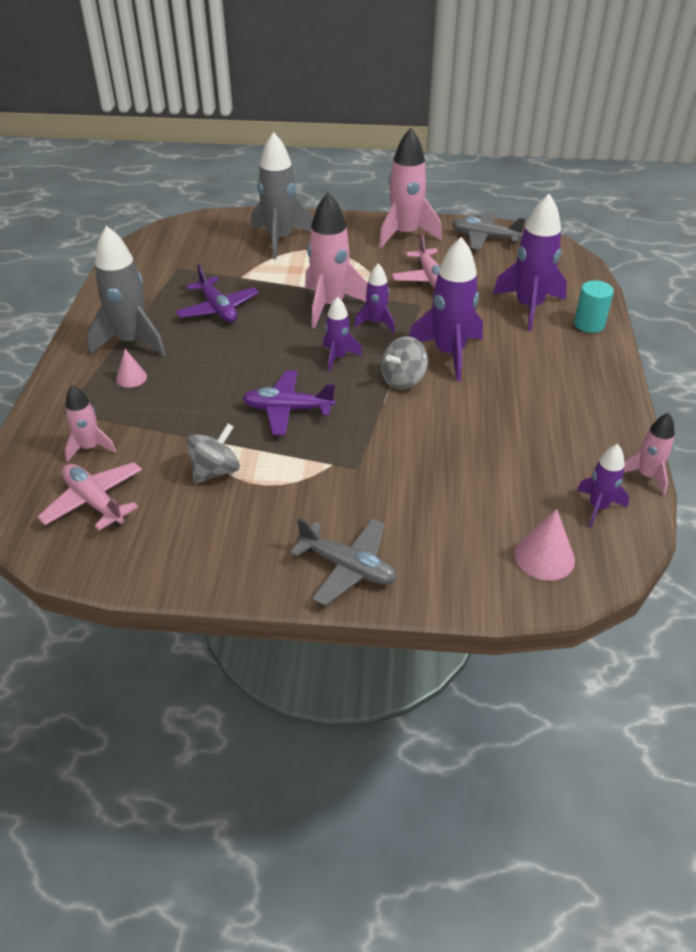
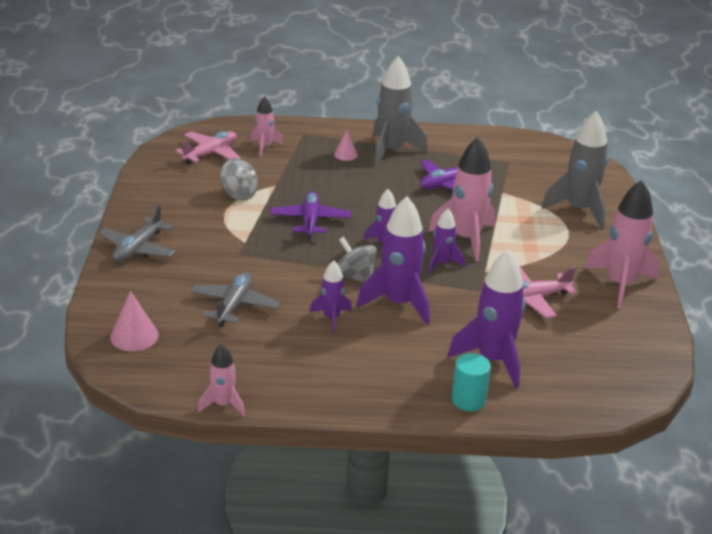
camera: 85 degrees right, 10 degrees down
grey plane [452,211,525,250] -> grey plane moved to [190,272,280,327]
purple rocket [577,444,629,527] -> purple rocket moved to [310,260,352,333]

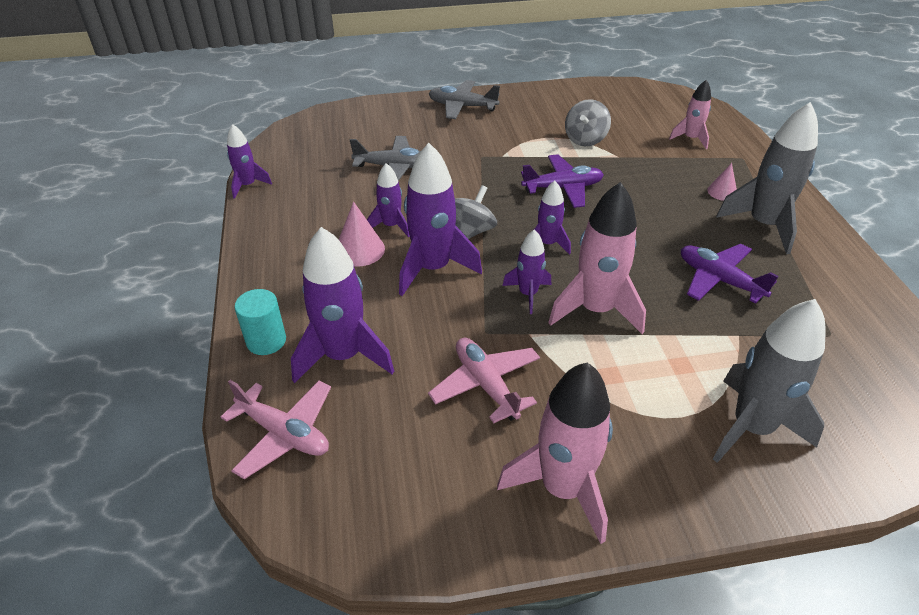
camera: 80 degrees right, 10 degrees up
pink cone [110,291,158,351] -> pink cone moved to [339,202,385,267]
pink plane [176,131,241,165] -> pink plane moved to [221,380,331,479]
pink rocket [198,344,245,416] -> purple rocket [227,124,272,199]

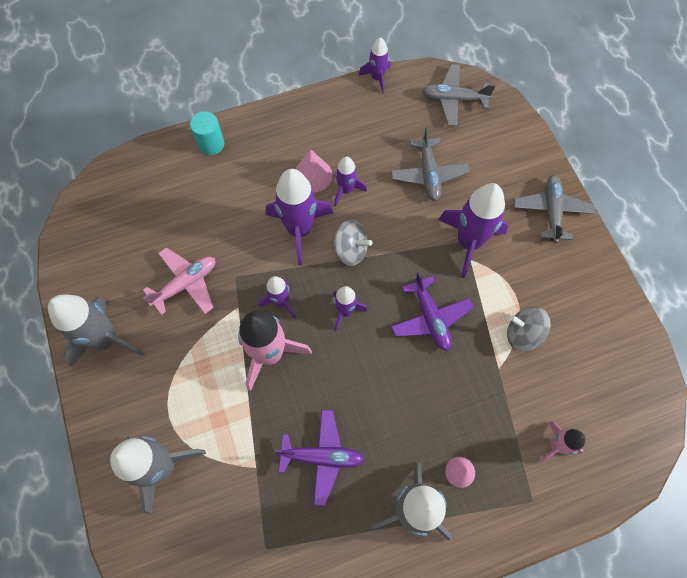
camera: 80 degrees right, 25 degrees up
pink plane [221,380,331,479] -> none
purple rocket [291,227,394,384] -> purple rocket moved to [438,183,508,278]
pink rocket [497,362,613,544] -> grey rocket [48,294,144,367]
purple plane [681,244,778,304] -> purple plane turned 60 degrees clockwise [275,409,364,506]
none -> grey plane [422,64,495,126]

